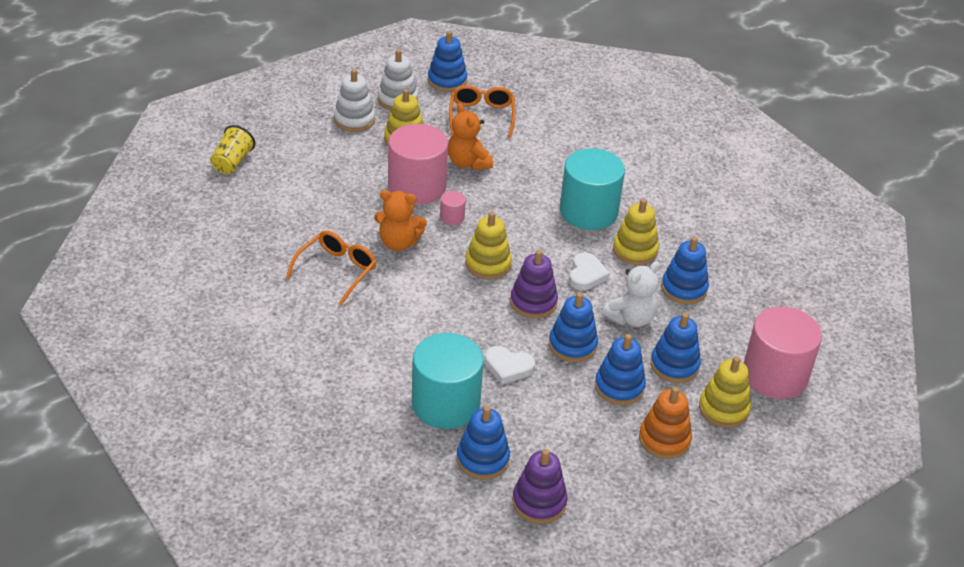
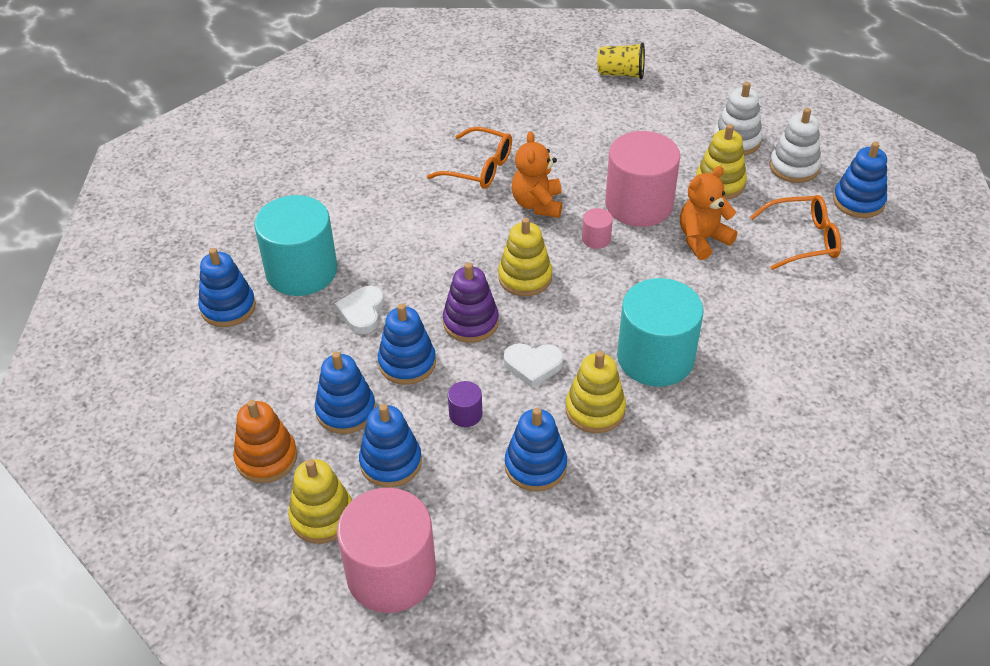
camera: 85 degrees right, 5 degrees up
purple stacking toy [512,449,567,524] -> none
white teddy bear [602,261,660,327] -> purple cylinder [448,381,482,427]

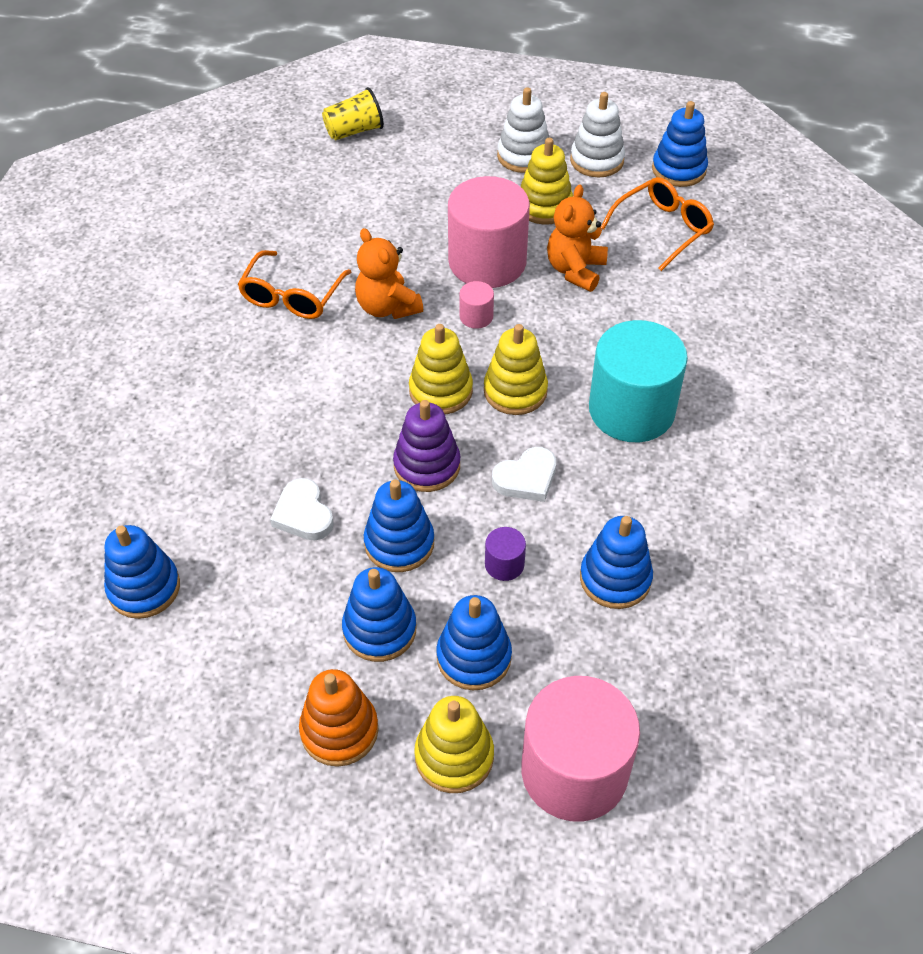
camera: 35 degrees left, 5 degrees up
turquoise cylinder [254,195,337,296] -> none
orange glasses [427,127,512,189] -> orange glasses turned 120 degrees clockwise [238,250,351,319]
yellow stacking toy [565,351,626,433] -> yellow stacking toy moved to [484,324,548,415]

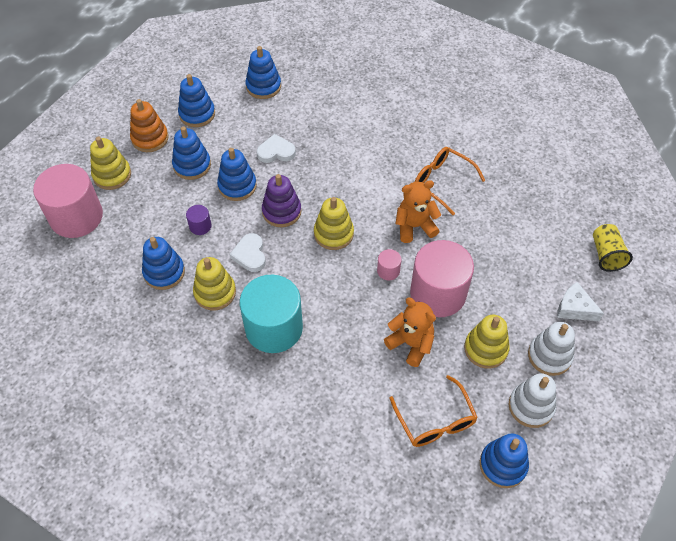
camera: 110 degrees right, 5 degrees up
blue stacking toy [436,595,512,690] -> blue stacking toy moved to [178,74,215,127]
yellow stacking toy [484,324,548,415] -> yellow stacking toy moved to [193,257,236,310]
none -> white cheese [557,282,604,321]

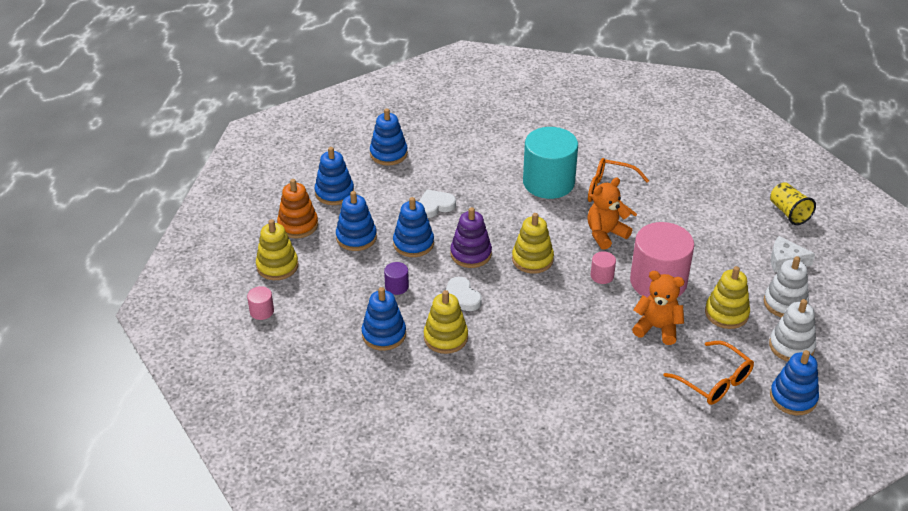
camera: 20 degrees left, 15 degrees down
pink cylinder [33,164,103,238] -> pink cylinder [247,286,274,320], size x0.42
turquoise cylinder [240,274,303,353] -> turquoise cylinder moved to [523,127,578,199]

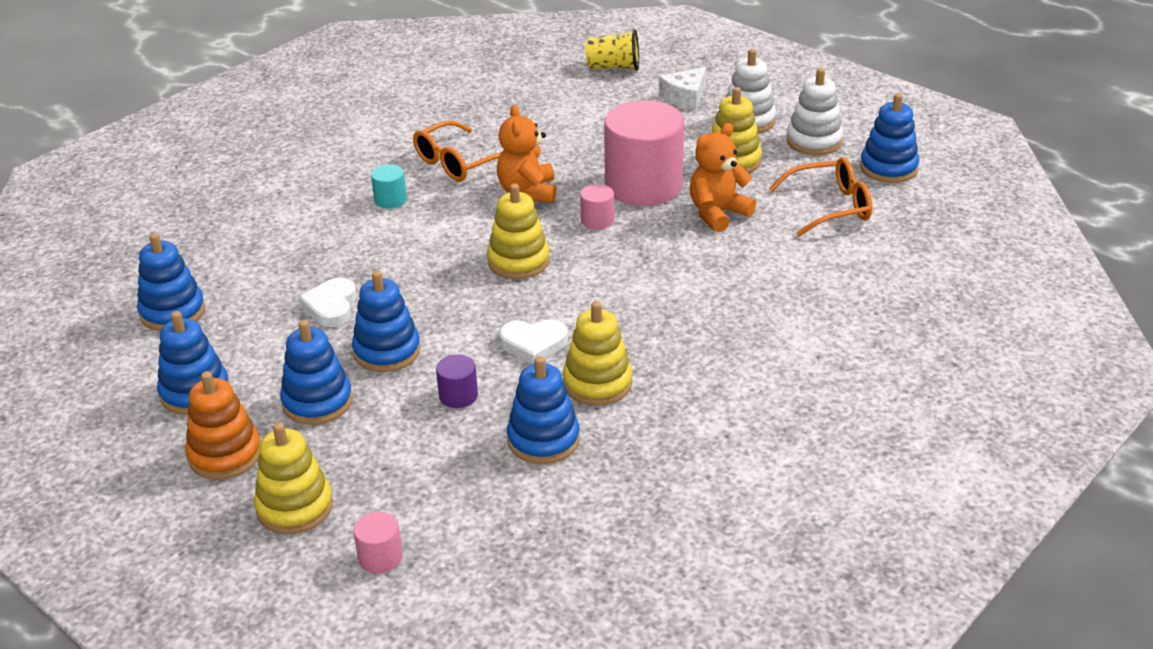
camera: 60 degrees left, 5 degrees down
purple stacking toy [450,207,492,268] -> none
turquoise cylinder [523,127,578,199] -> turquoise cylinder [371,164,407,208], size x0.42

